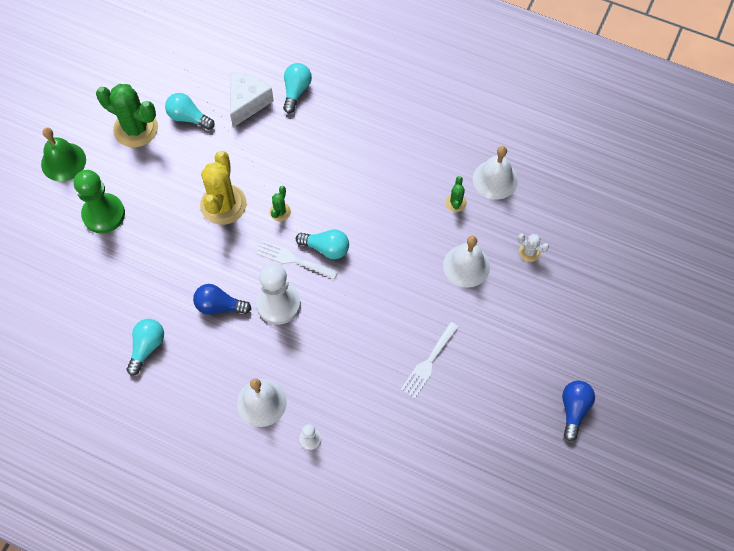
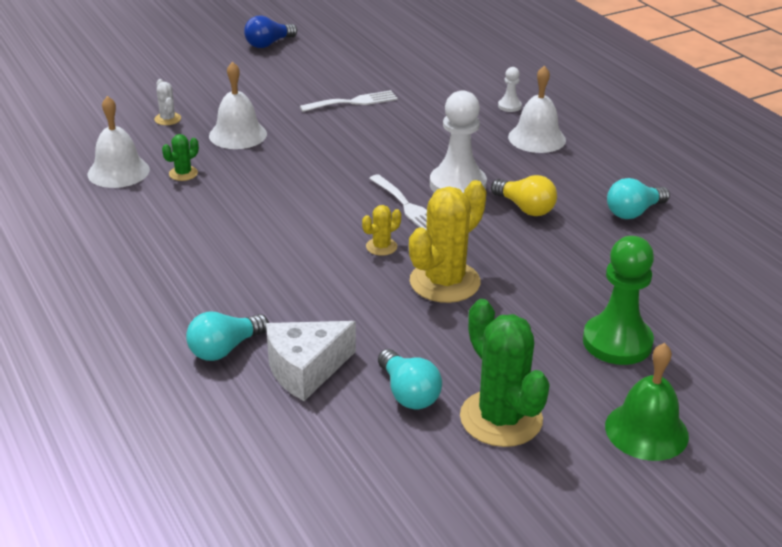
camera: 145 degrees left, 30 degrees down
blue light bulb [193,284,251,314] -> yellow light bulb [491,175,557,216]
green cactus [269,186,291,221] -> yellow cactus [362,205,401,256]
turquoise light bulb [296,229,349,259] -> none

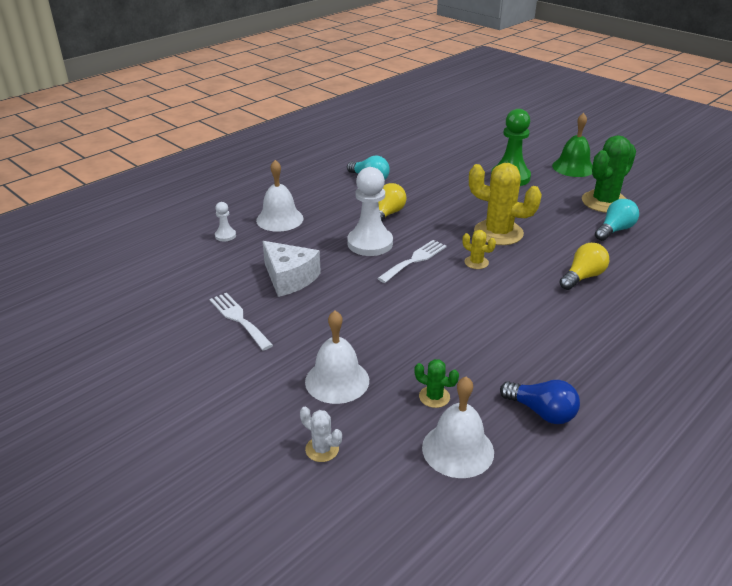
camera: 105 degrees left, 0 degrees up
white cactus [154,79,181,125] -> white cactus turned 75 degrees clockwise [300,407,342,462]
turquoise light bulb [186,312,269,361] -> none
blue light bulb [244,15,297,48] -> blue light bulb moved to [500,380,580,424]
white cheese [266,321,356,401] -> white cheese moved to [262,241,321,297]
none -> yellow light bulb [559,243,609,290]

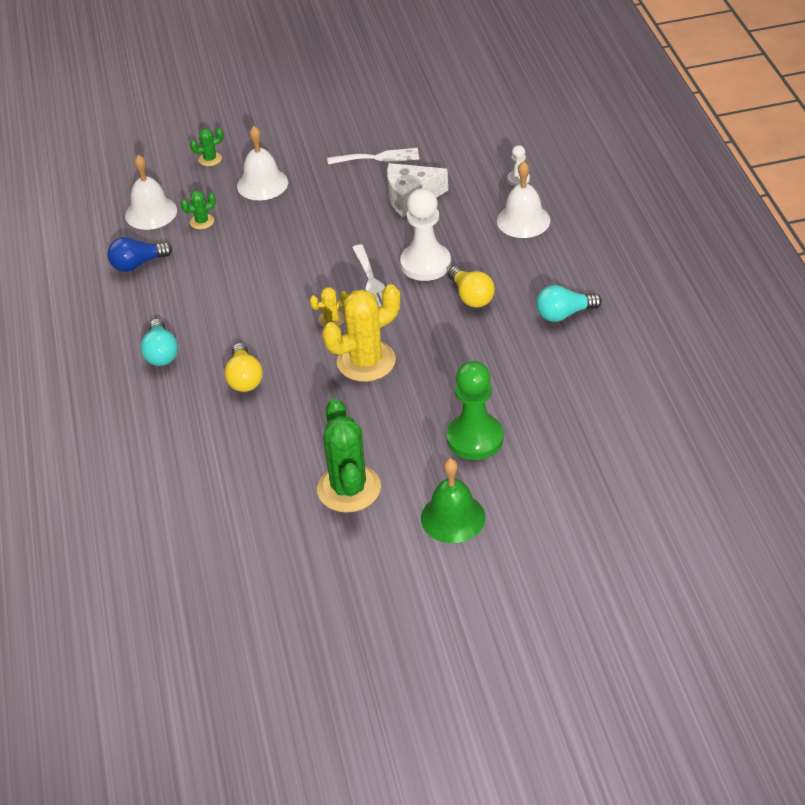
camera: 125 degrees right, 10 degrees up
white cactus [300,407,342,462] -> green cactus [190,128,223,166]
turquoise light bulb [595,199,639,241] -> turquoise light bulb moved to [140,319,178,366]

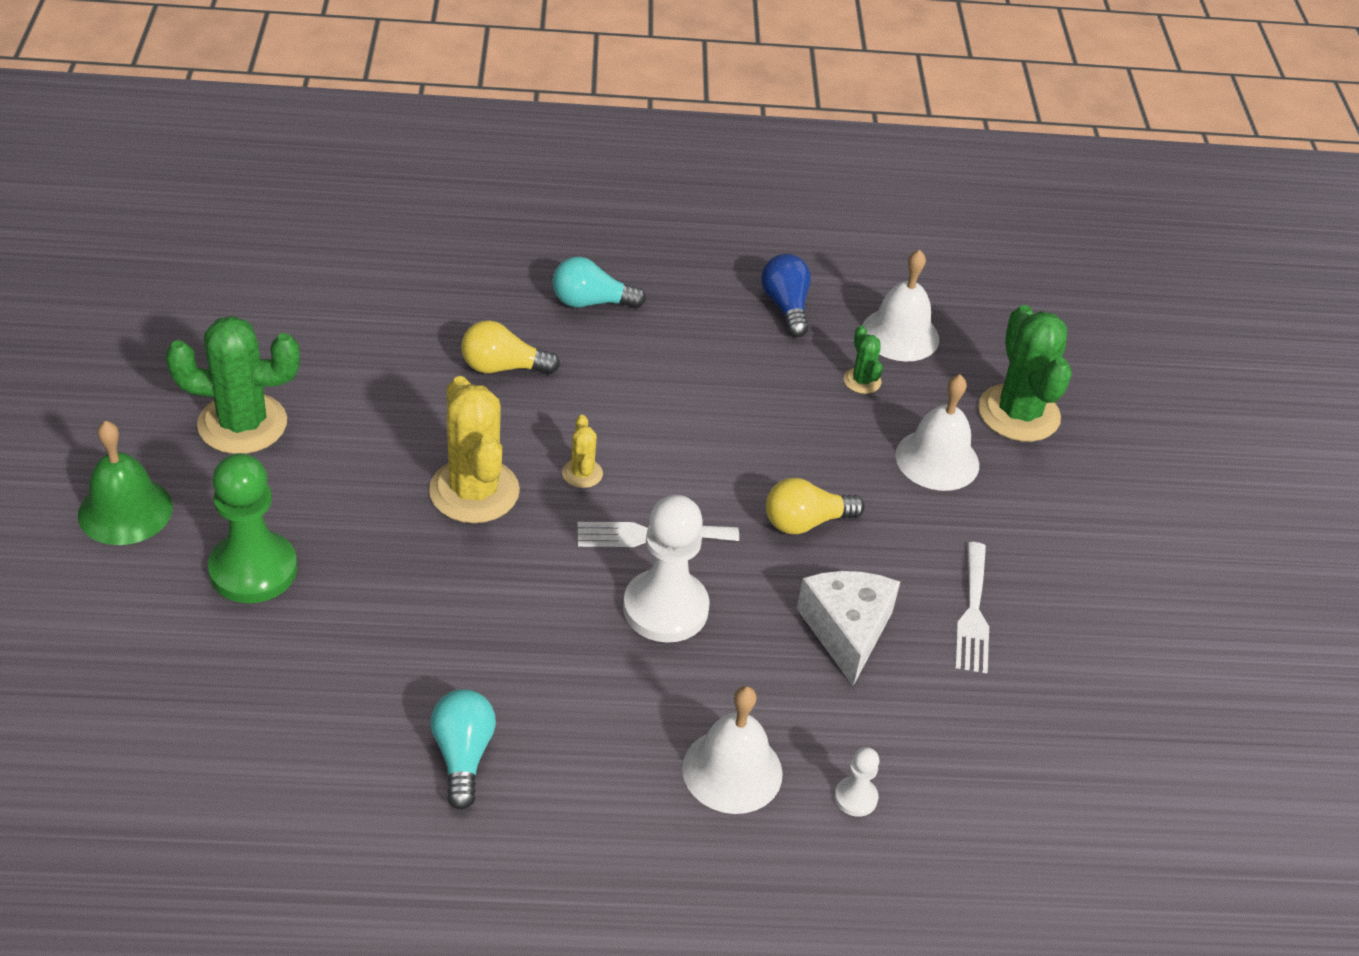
camera: 95 degrees right, 0 degrees up
green cactus [190,128,223,166] -> green cactus [978,305,1072,442], size x2.16
yellow light bulb [448,266,495,308] -> yellow light bulb moved to [766,478,865,534]

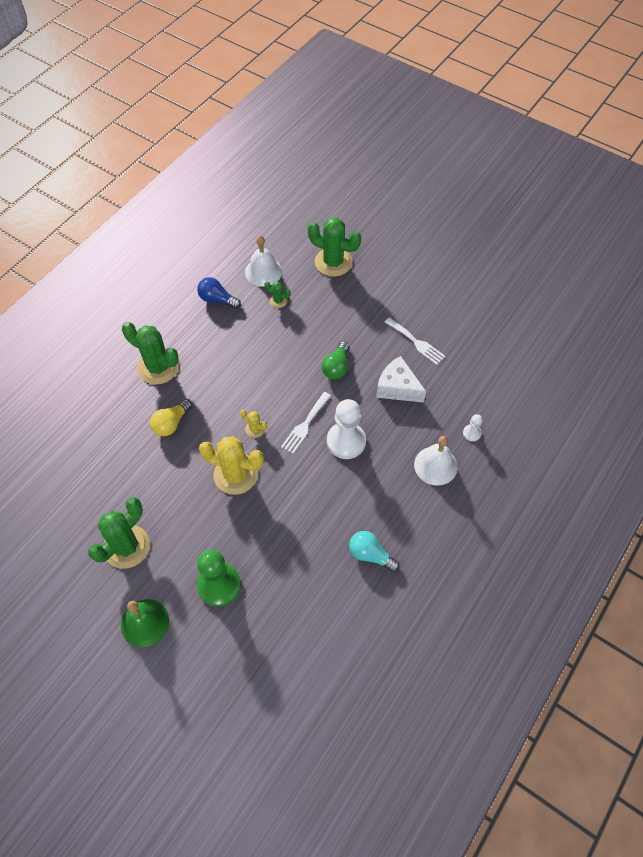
camera: 50 degrees left, 15 degrees up
turquoise light bulb [552,257,646,308] -> green cactus [122,322,179,384]
yellow light bulb [766,478,865,534] -> green light bulb [322,341,349,379]
white bell [895,374,979,491] -> none

